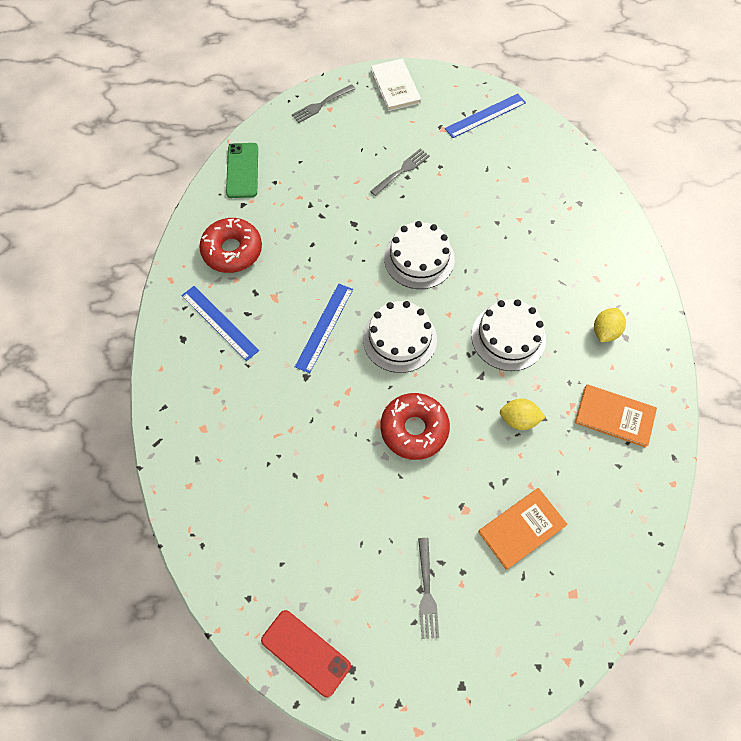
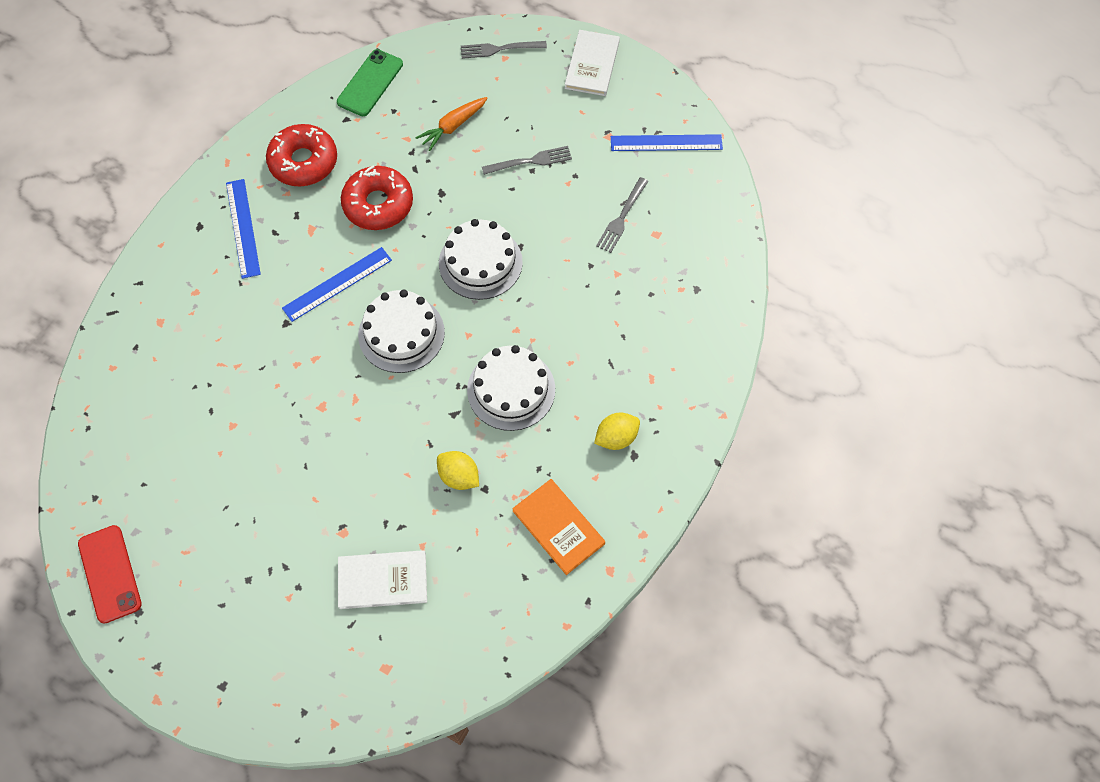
camera: 30 degrees right, 0 degrees up
red donut [381,393,450,460] -> red donut moved to [341,165,413,230]
grey fork [418,538,439,639] -> grey fork moved to [596,177,648,253]
orange book [478,488,568,570] -> white book [338,550,427,609]
none -> orange carrot [415,97,488,151]

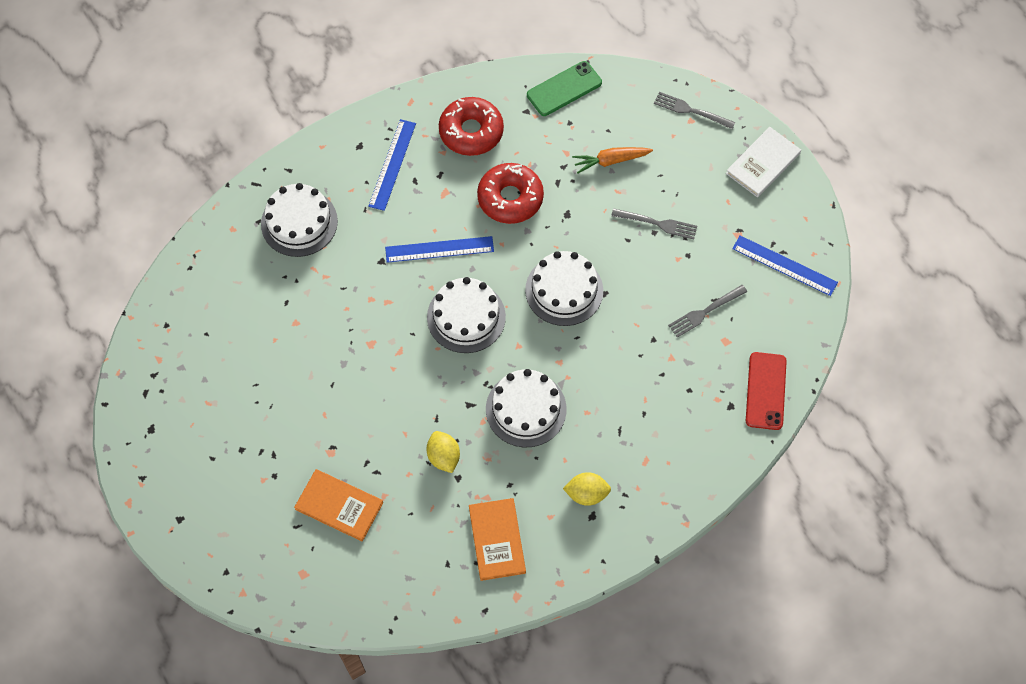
camera: 30 degrees right, 0 degrees up
red phone [78,525,142,624] -> red phone moved to [746,352,787,430]
white book [338,550,427,609] -> orange book [294,469,383,542]
none -> white cake [261,183,338,257]

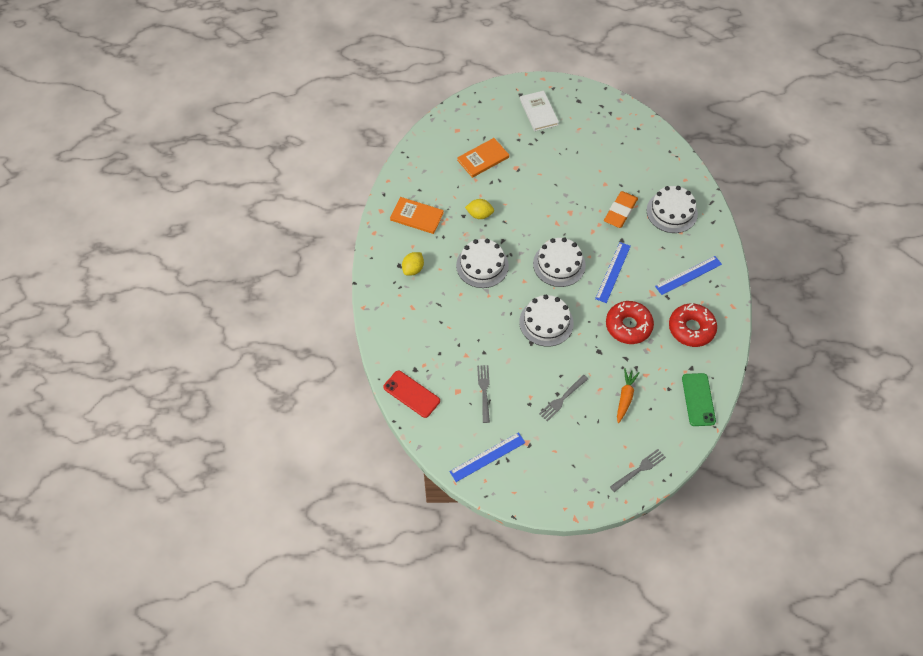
camera: 120 degrees right, 5 degrees down
blue ruler [368,119,416,211] -> blue ruler turned 75 degrees counterclockwise [655,256,722,295]
white book [726,127,801,197] -> white book moved to [520,91,559,131]
none -> orange eraser [604,191,638,228]

